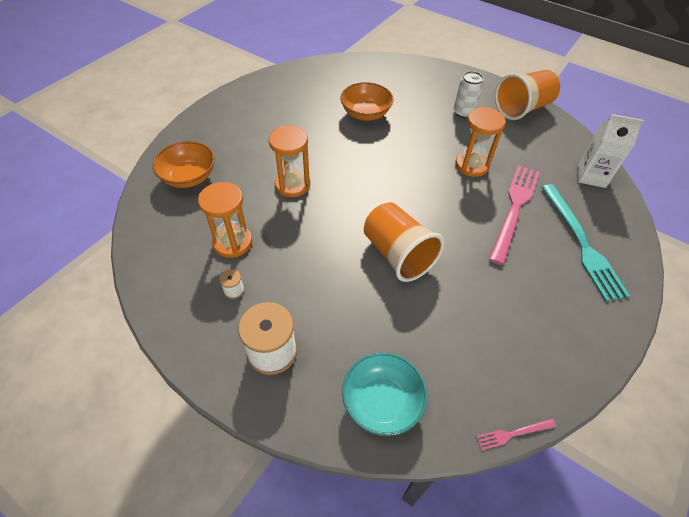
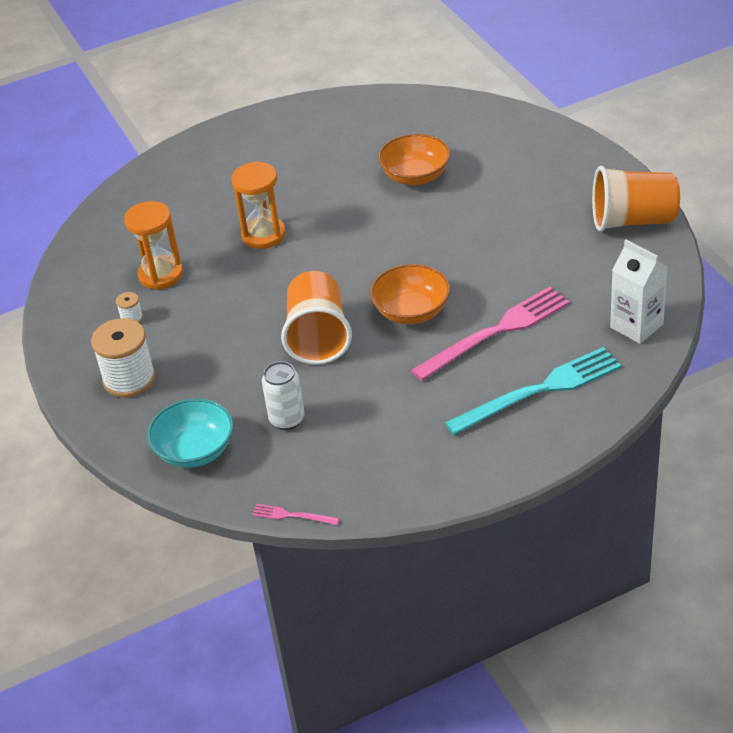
camera: 35 degrees right, 10 degrees down
orange bowl [152,141,215,188] -> orange bowl moved to [370,264,450,324]
white can [454,71,484,118] -> white can moved to [262,361,305,430]
orange hourglass [455,107,506,177] -> none
turquoise fork [541,184,630,301] -> turquoise fork turned 135 degrees counterclockwise [445,347,621,435]

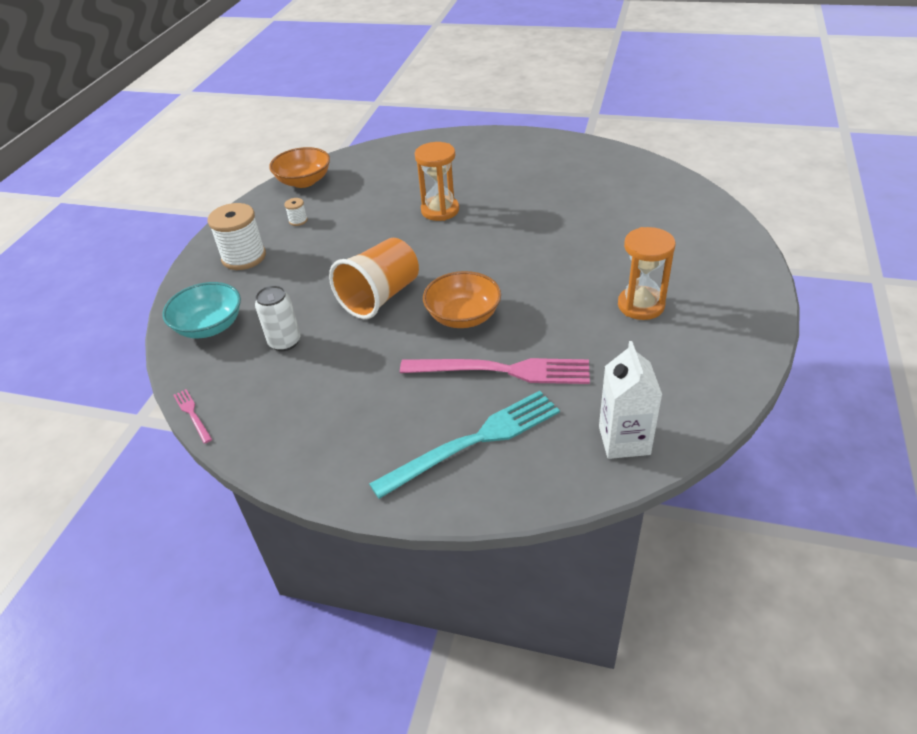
camera: 40 degrees right, 0 degrees up
orange hourglass [124,201,183,290] -> orange hourglass moved to [618,227,675,320]
orange bowl [378,134,450,185] -> orange bowl moved to [269,147,330,188]
turquoise fork [445,347,621,435] -> turquoise fork turned 45 degrees counterclockwise [369,391,560,499]
orange cup [592,166,680,232] -> none

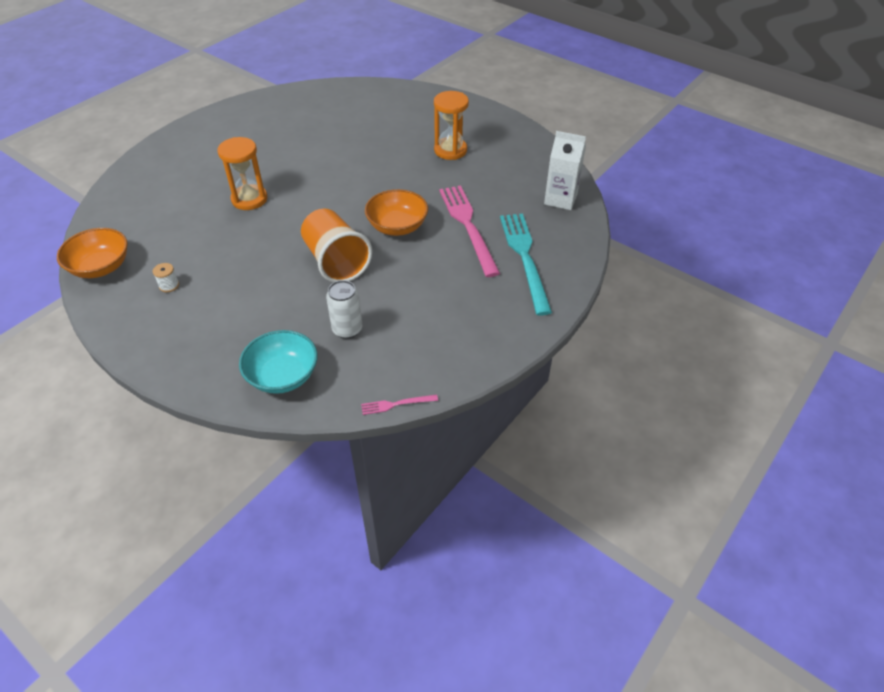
camera: 70 degrees left, 5 degrees up
white spool [208,203,266,270] -> none
pink fork [400,358,590,384] -> pink fork turned 45 degrees counterclockwise [439,186,500,277]

